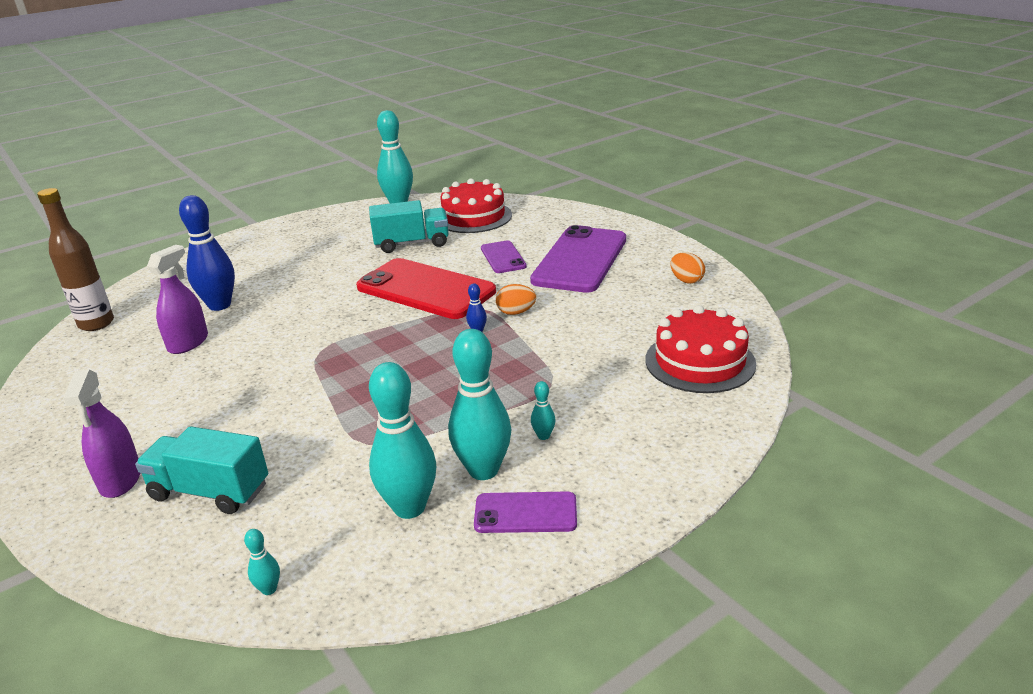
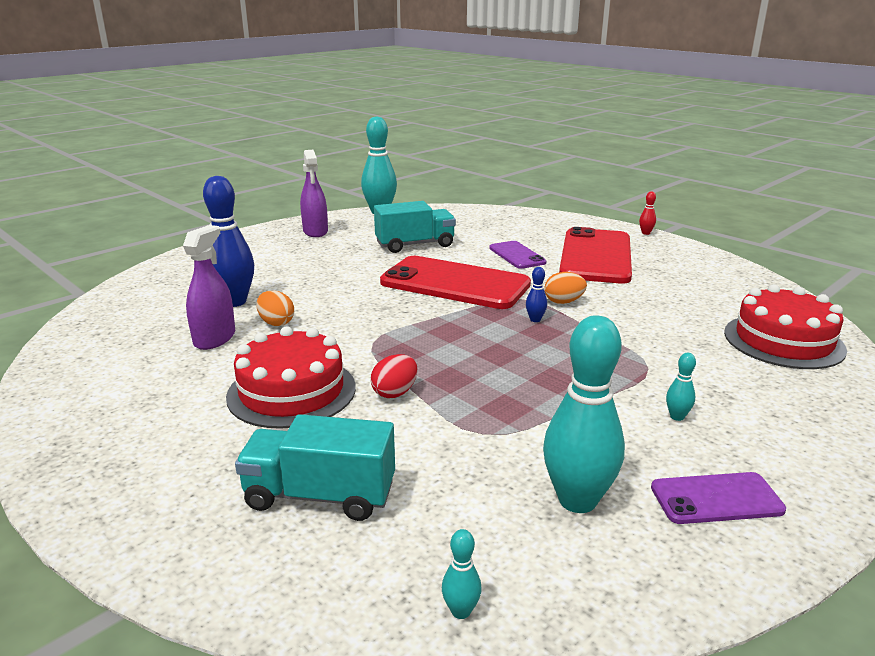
camera: 10 degrees left, 5 degrees down
brown bottle [37,188,114,331] -> none
purple spray bottle [63,370,140,498] -> purple spray bottle moved to [300,150,328,237]
red cake [440,178,512,233] -> red cake moved to [226,327,356,429]
turquoise bowling pin [448,329,511,480] -> none
purple phone [530,225,626,293] -> red phone [559,227,632,284]
orange egg [671,252,705,284] -> orange egg moved to [256,290,294,326]
none -> red egg [371,354,417,398]
none -> red bowling pin [639,191,656,235]

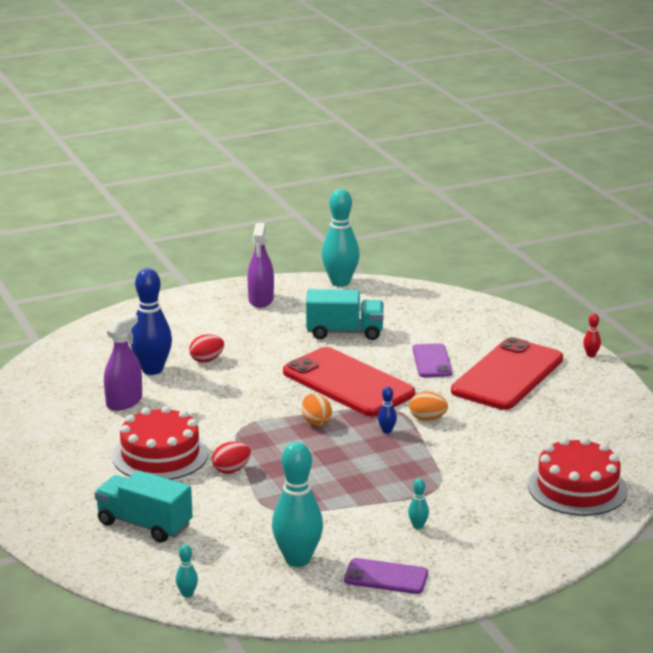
camera: 20 degrees right, 0 degrees up
orange egg [256,290,294,326] -> orange egg moved to [301,394,332,426]
none -> red egg [189,334,224,362]

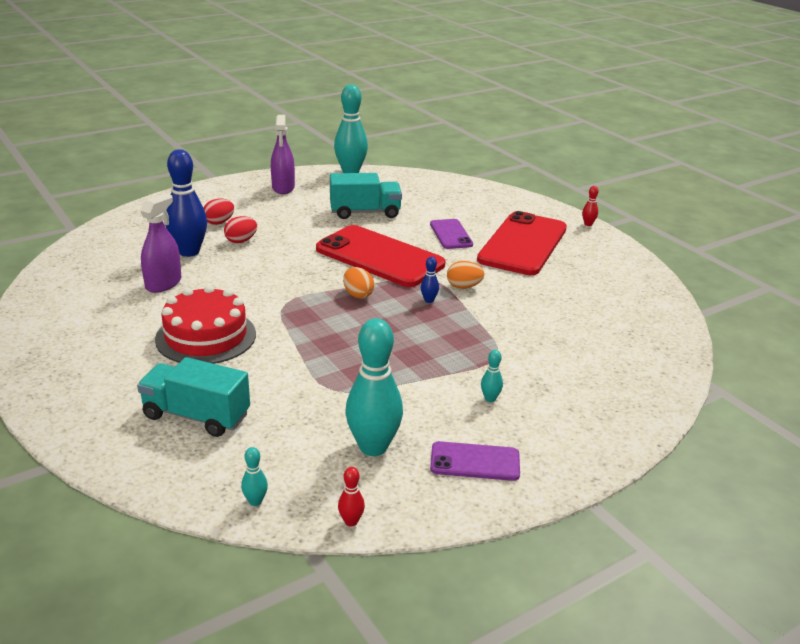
camera: 10 degrees left, 5 degrees up
red egg [212,442,251,474] -> red egg moved to [204,199,234,225]
red cake [528,437,628,516] -> none
none -> red bowling pin [338,467,365,526]

